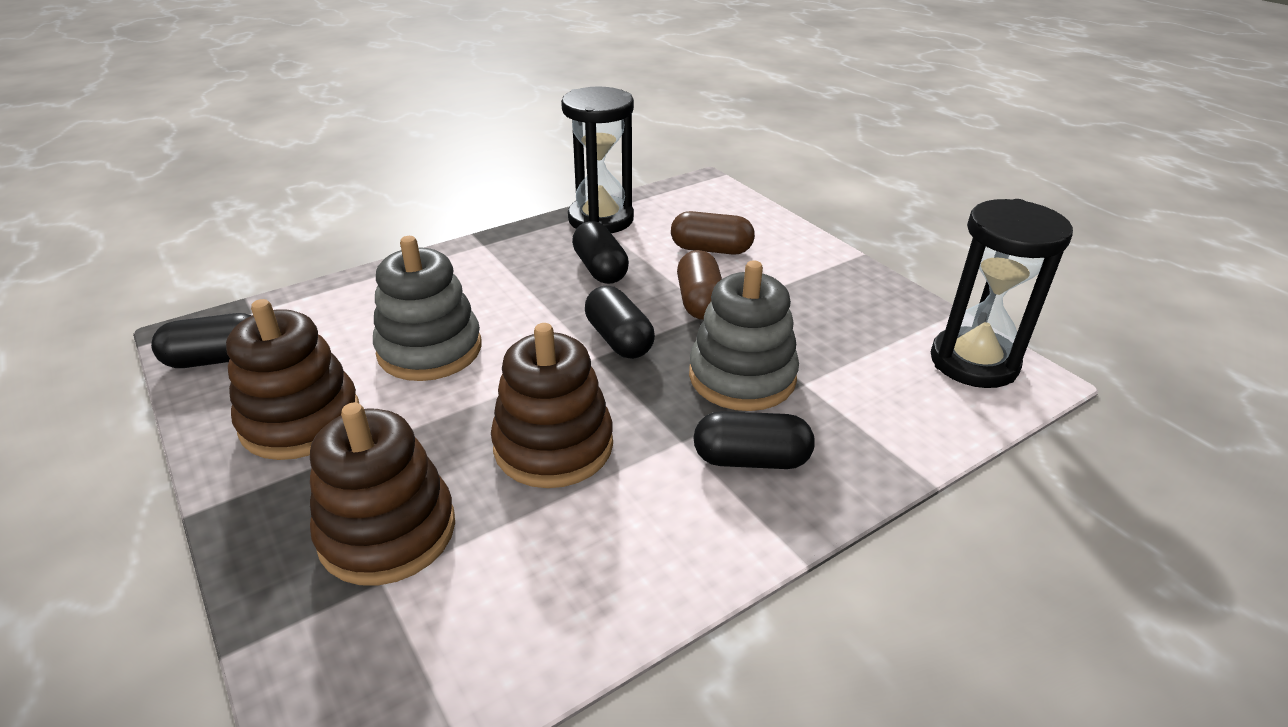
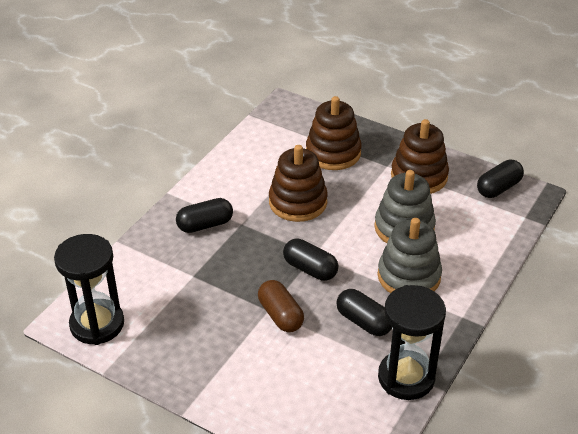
camera: 155 degrees right, 5 degrees up
brown capsule [671,211,755,255] -> none
grey stacking toy [689,260,799,411] -> grey stacking toy moved to [378,218,442,293]

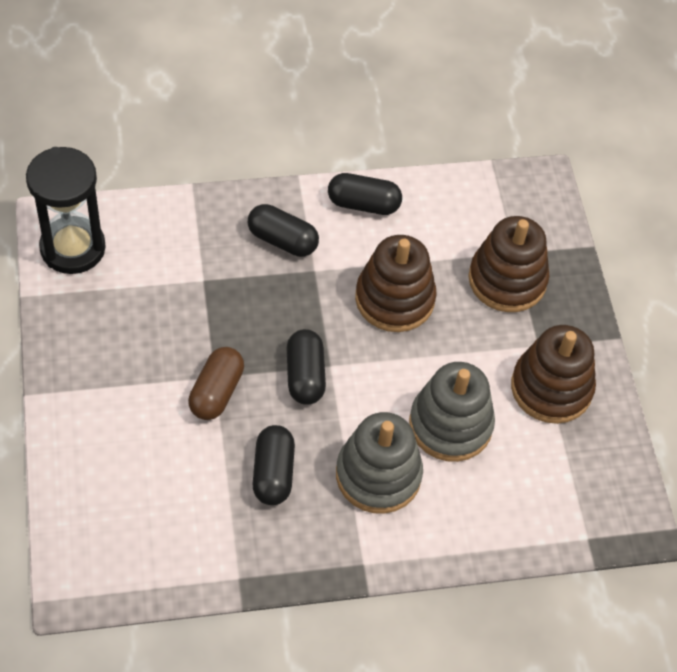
camera: 45 degrees right, 15 degrees up
black hourglass [378,285,446,400] -> none
black capsule [477,159,524,198] -> black capsule moved to [328,173,402,215]

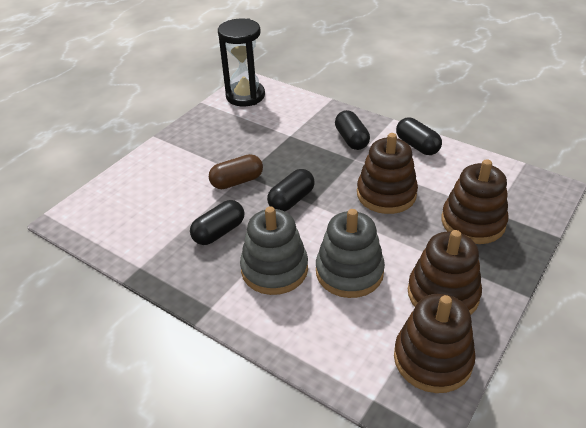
camera: 50 degrees right, 15 degrees down
none -> brown stacking toy [394,294,476,393]

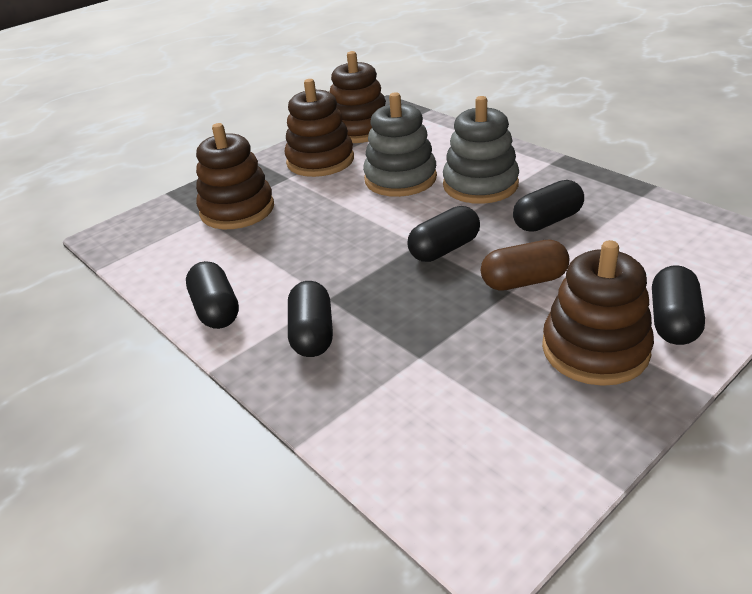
camera: 165 degrees left, 5 degrees down
black hourglass [218,18,265,106] -> none
brown stacking toy [357,133,418,214] -> brown stacking toy moved to [542,240,654,386]
none -> black capsule [652,265,705,345]

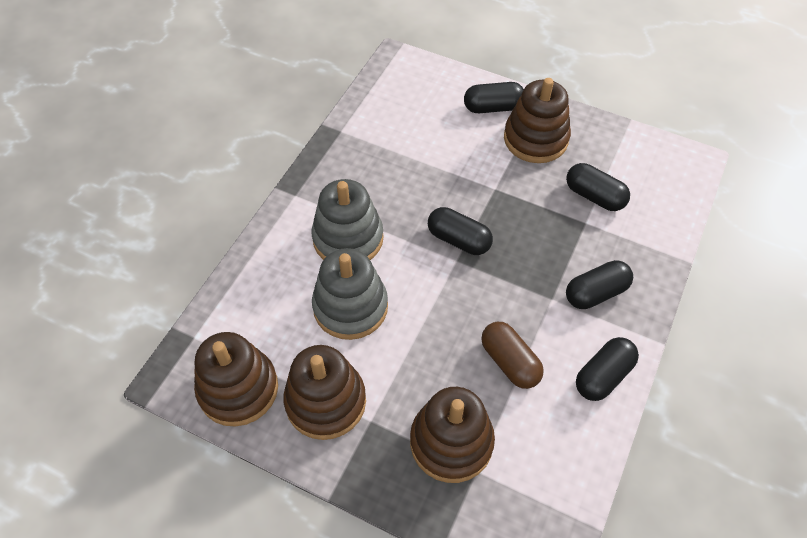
camera: 115 degrees left, 20 degrees up
brown capsule [481,240,569,291] -> brown capsule moved to [481,322,544,389]
black capsule [513,180,584,232] -> black capsule moved to [566,163,630,211]

